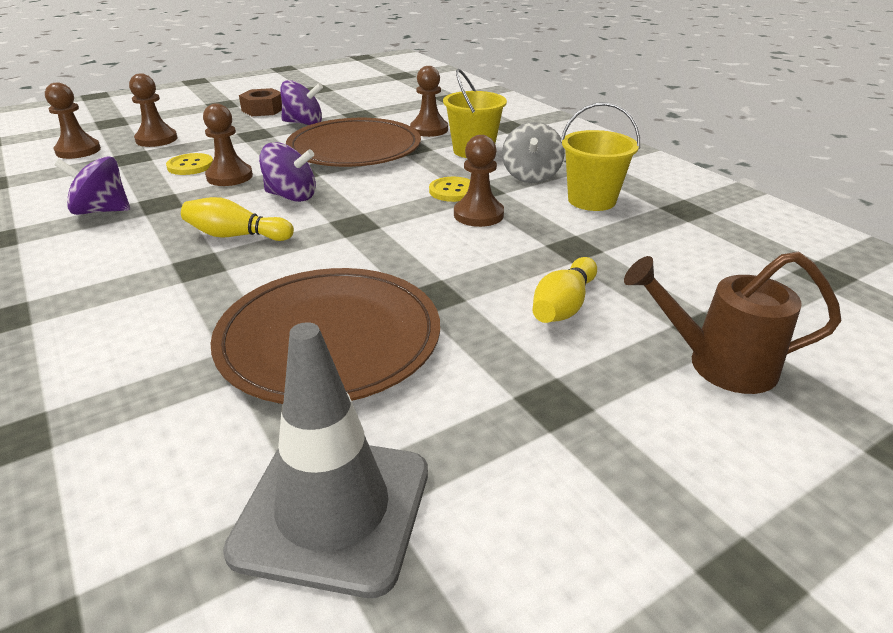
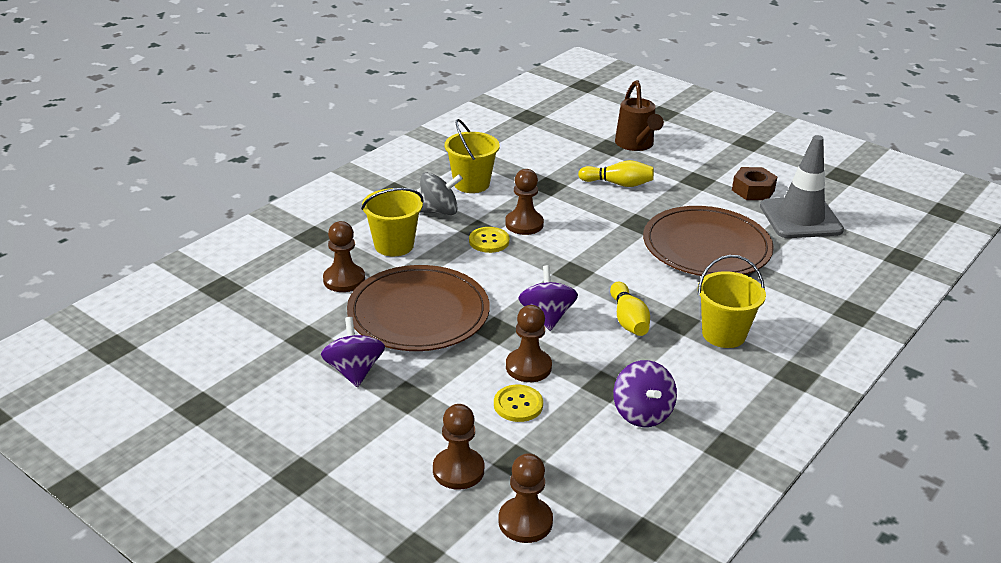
camera: 110 degrees left, 0 degrees up
brown nut [239,88,282,116] -> brown nut moved to [732,167,777,200]
none -> yellow bucket [698,255,766,348]

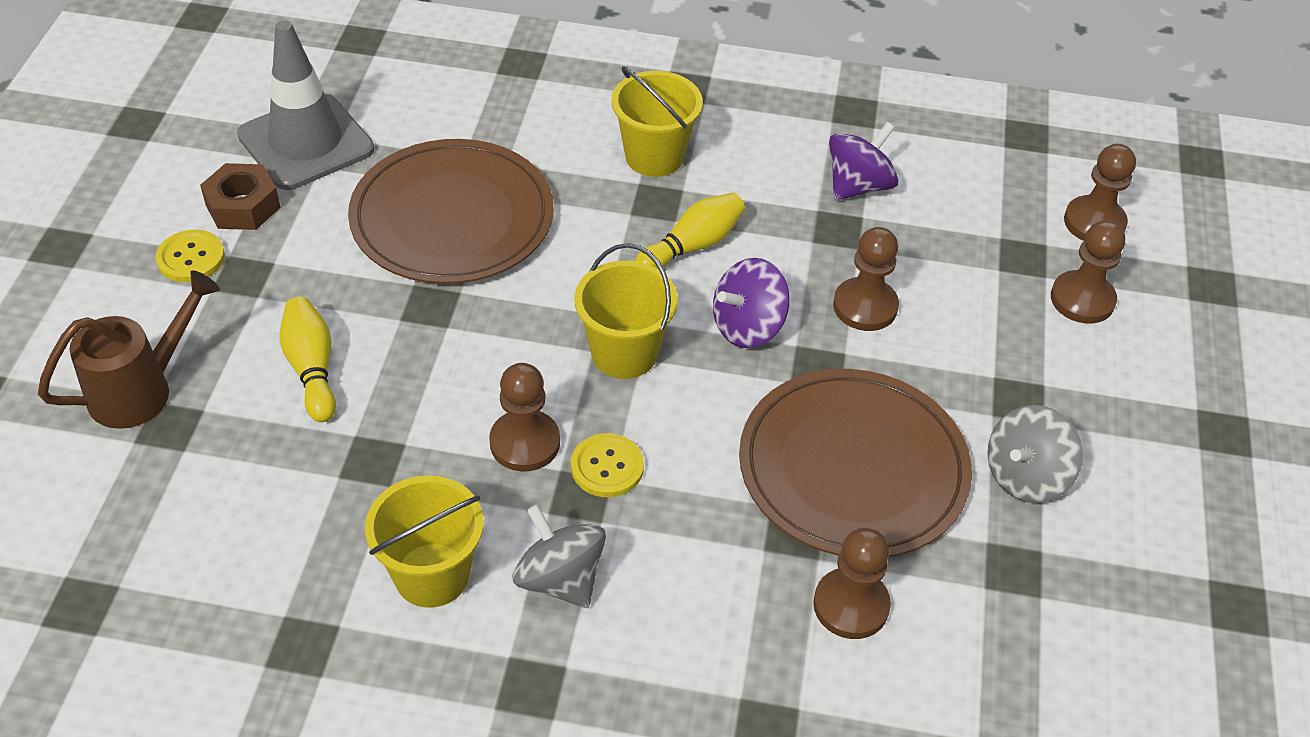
camera: 120 degrees left, 15 degrees up
purple spinning top [321,317,385,387] -> grey spinning top [987,405,1083,503]
yellow bucket [361,188,423,256] -> yellow bucket moved to [574,243,678,379]
yellow button [494,385,543,422] -> yellow button moved to [156,230,225,282]

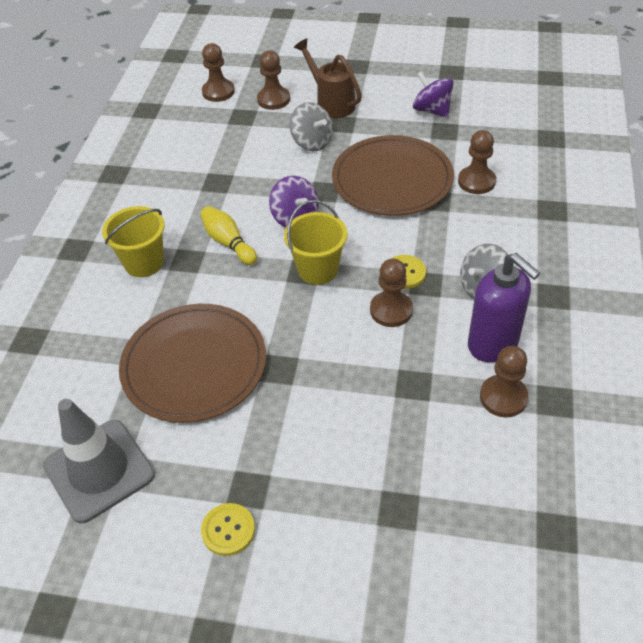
camera: 85 degrees left, 0 degrees up
brown watering can [38,270,220,429] -> brown watering can moved to [294,39,362,118]
brown nut [200,163,281,230] -> none
yellow bowling pin [279,297,336,422] -> none
yellow bucket [365,475,484,608] -> purple soap dispenser [468,253,540,362]
purple spinning top [829,122,899,200] -> purple spinning top moved to [413,71,454,117]
brown pawn [833,227,899,331] -> brown pawn moved to [480,346,528,417]
grey spinning top [987,405,1083,503] -> grey spinning top moved to [290,102,333,151]

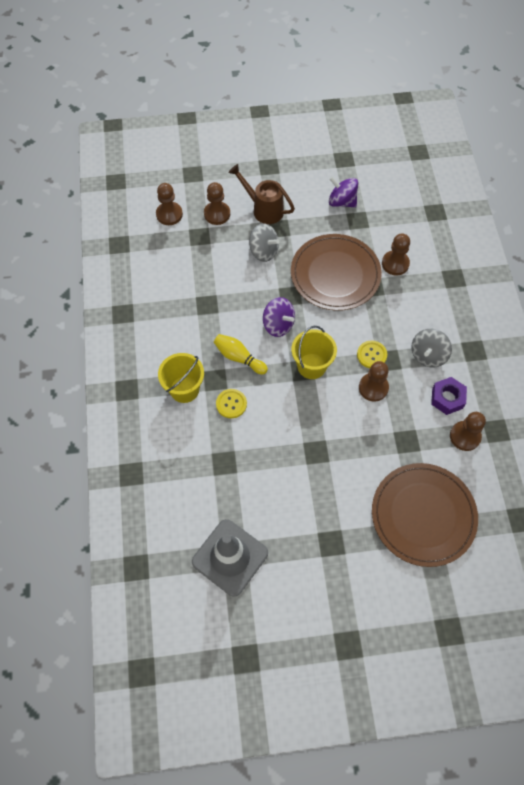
camera: 20 degrees left, 15 degrees up
brown plate [119,304,266,423] -> brown plate moved to [372,463,478,567]
yellow button [201,503,255,556] -> yellow button moved to [216,389,247,418]
purple soap dispenser [468,253,540,362] -> purple nut [431,377,467,415]

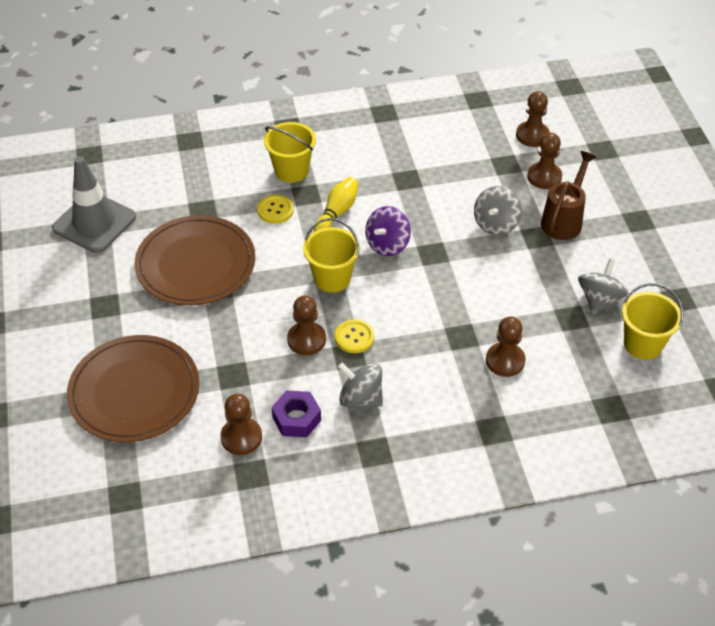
camera: 85 degrees right, 15 degrees down
brown plate [291,234,382,311] -> brown plate moved to [135,215,255,305]
purple spinning top [329,176,358,207] -> grey spinning top [578,258,628,314]
none -> yellow bucket [622,283,683,360]

